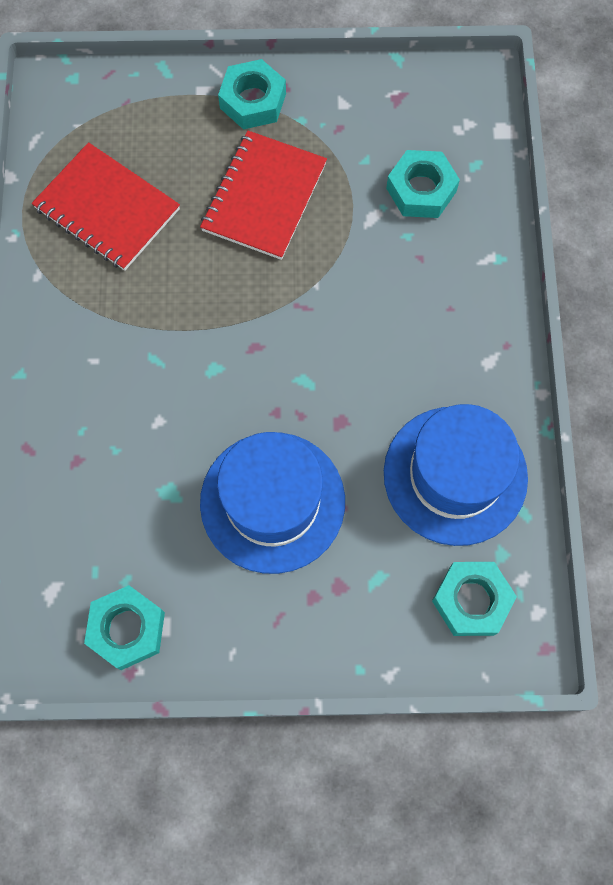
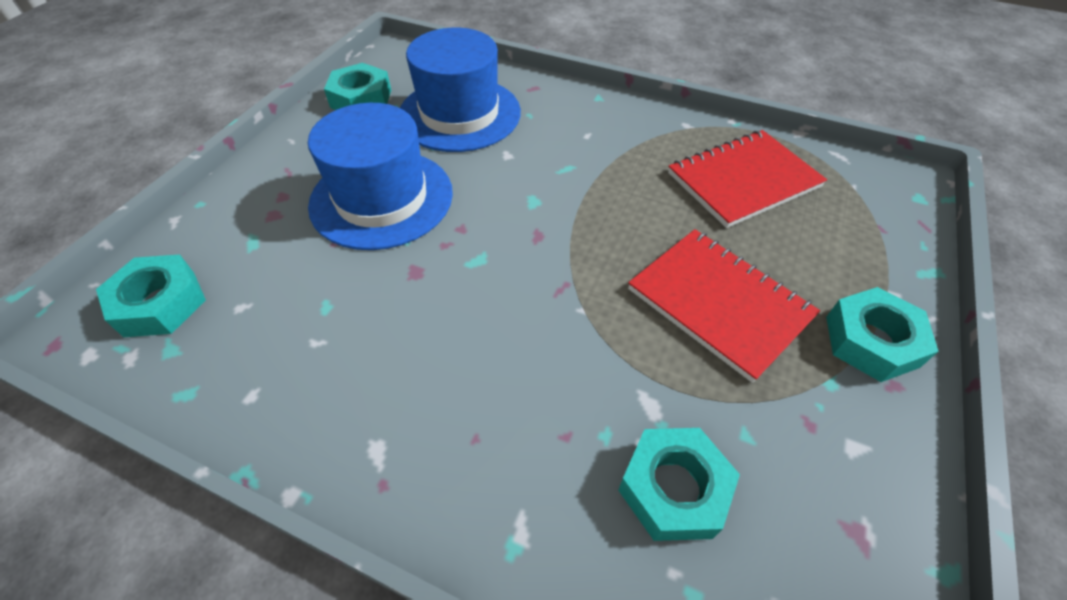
camera: 115 degrees right, 20 degrees down
blue hat [384,404,528,546] -> blue hat moved to [400,28,521,152]

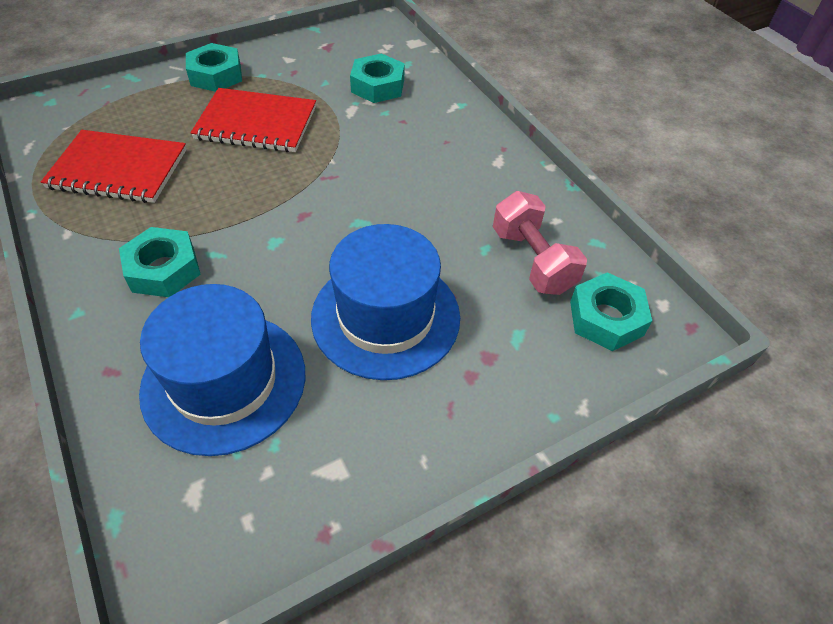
camera: 145 degrees left, 0 degrees up
turquoise nut [324,63,391,110] -> turquoise nut moved to [119,227,201,297]
red notebook [628,229,820,383] -> red notebook turned 75 degrees counterclockwise [191,88,316,152]
none -> pink dumbbell [493,191,587,295]

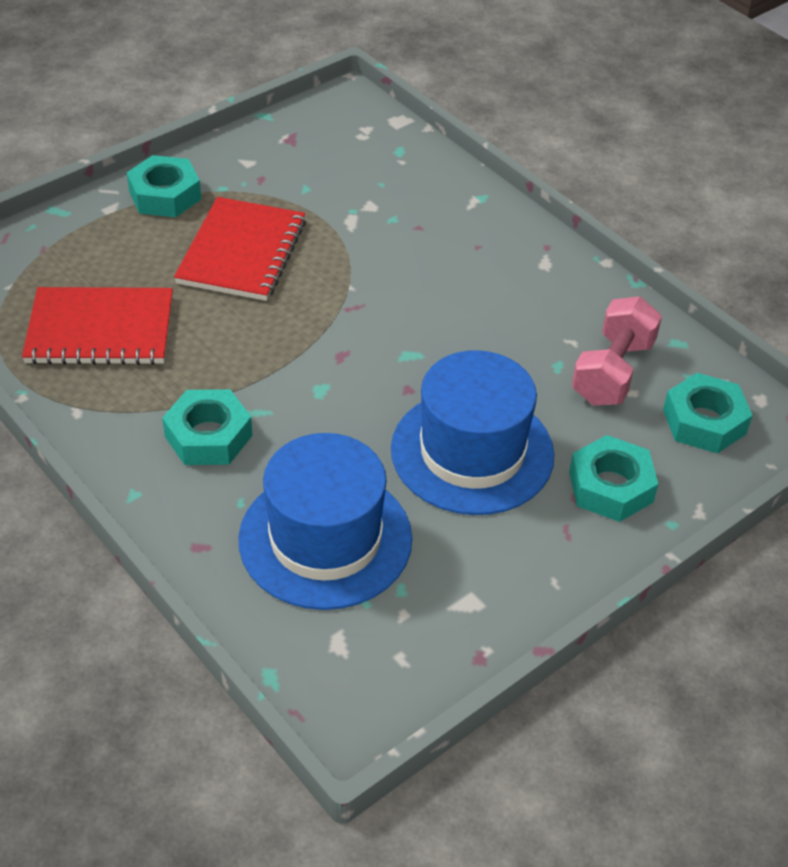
camera: 10 degrees left, 5 degrees down
red notebook [191,88,316,152] -> red notebook turned 75 degrees counterclockwise [174,197,306,301]
turquoise nut [350,53,405,103] -> turquoise nut moved to [569,435,658,522]
pink dumbbell [493,191,587,295] -> pink dumbbell turned 60 degrees clockwise [572,296,662,406]

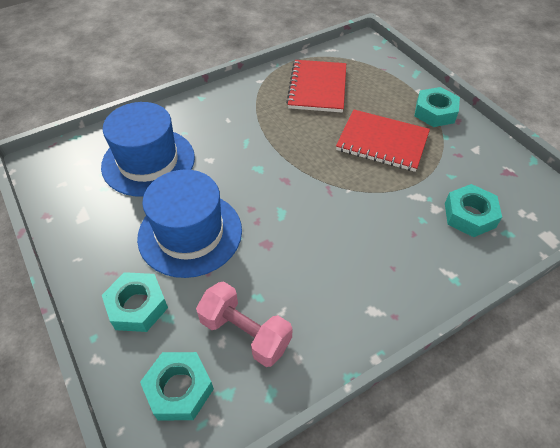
camera: 100 degrees right, 5 degrees up
turquoise nut [162,389,253,465] -> turquoise nut moved to [445,184,502,237]

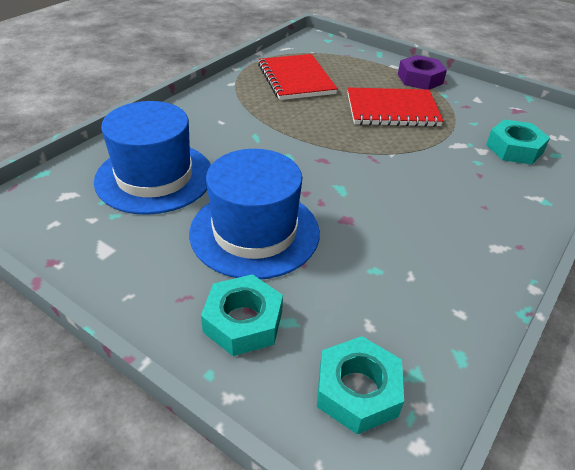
camera: 25 degrees left, 10 degrees down
pink dumbbell [196,281,293,367] -> none
turquoise nut [414,87,460,127] -> purple nut [398,55,447,90]

